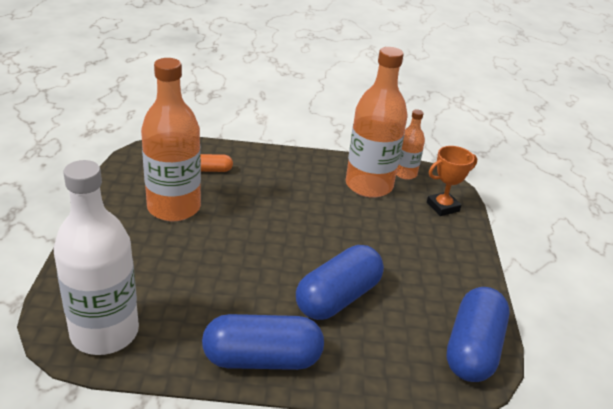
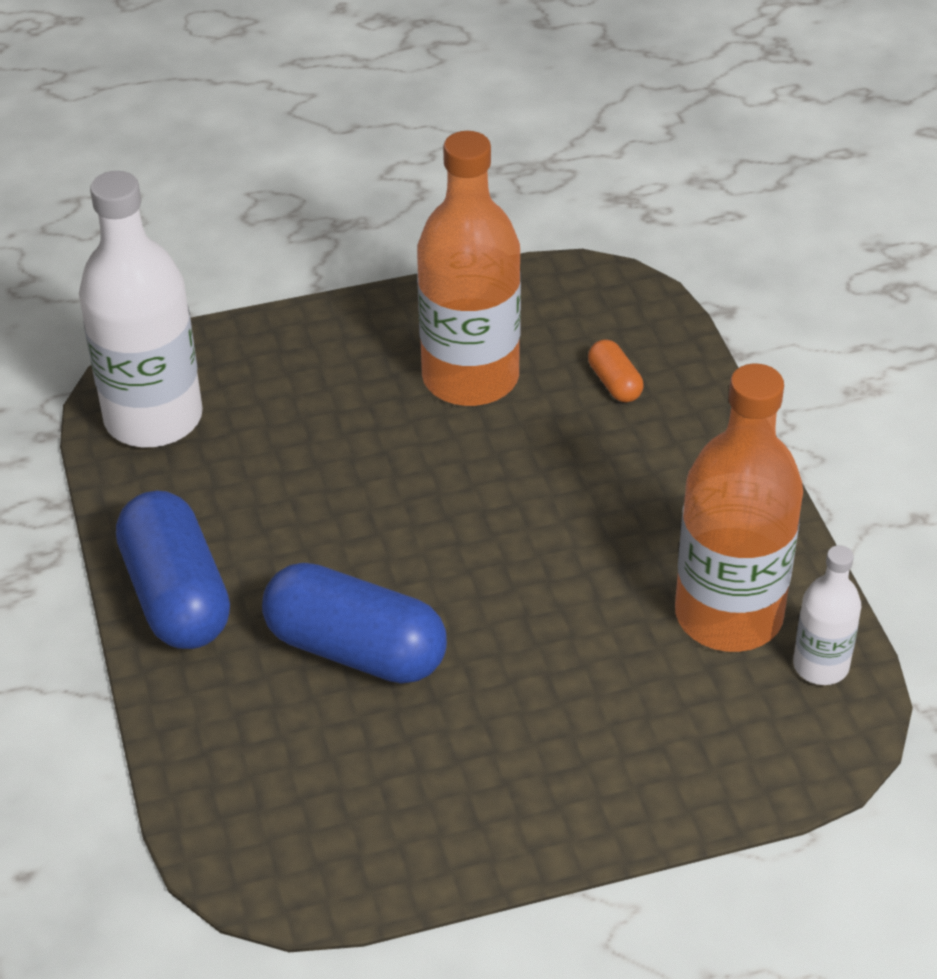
camera: 75 degrees right, 10 degrees up
orange bottle [396,109,425,180] -> white bottle [793,545,861,685]
orange trophy [427,146,477,216] -> none
blue capsule [446,287,510,382] -> none

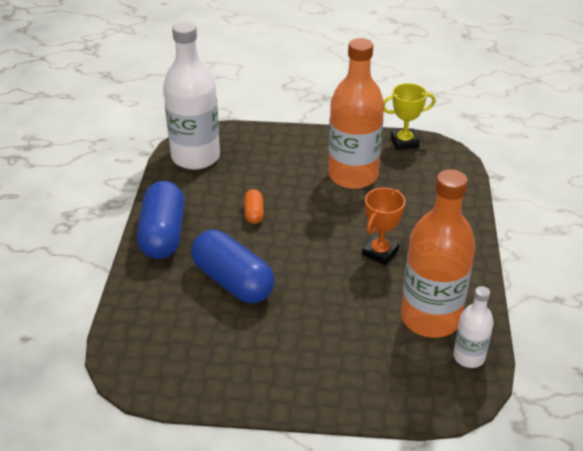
camera: 20 degrees right, 5 degrees down
orange capsule [588,339,643,402] -> orange capsule moved to [244,189,264,224]
none -> orange trophy [362,188,405,265]
none -> yellow trophy [384,83,436,150]

